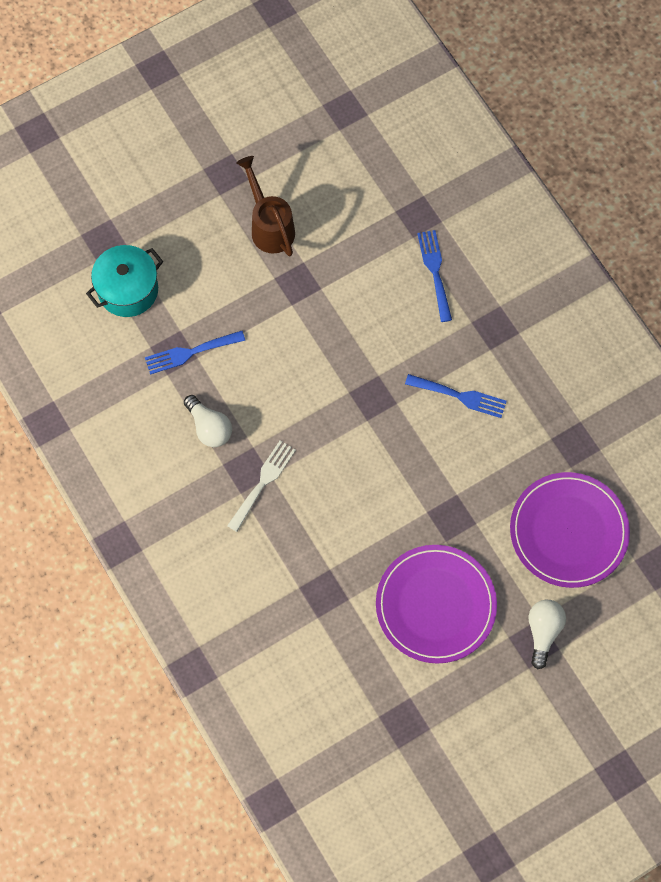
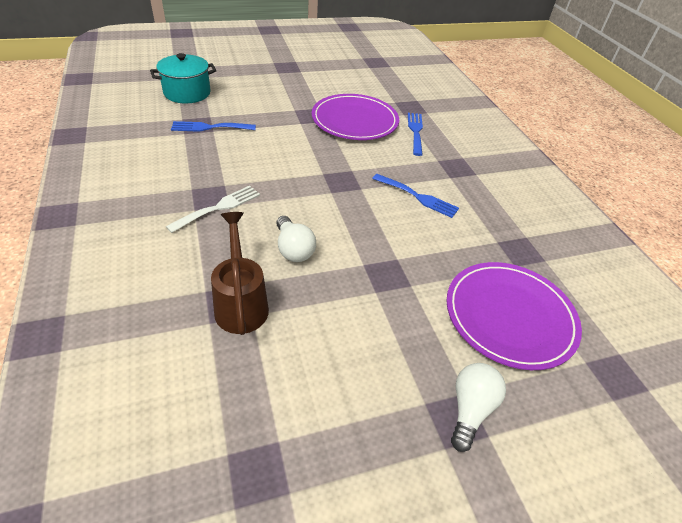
camera: 10 degrees right, 25 degrees down
white light bulb [184,395,232,447] -> white light bulb moved to [276,216,316,262]
brown watering can [236,156,295,256] -> brown watering can moved to [211,212,269,335]
purple plate [376,545,497,664] -> purple plate moved to [312,94,399,140]

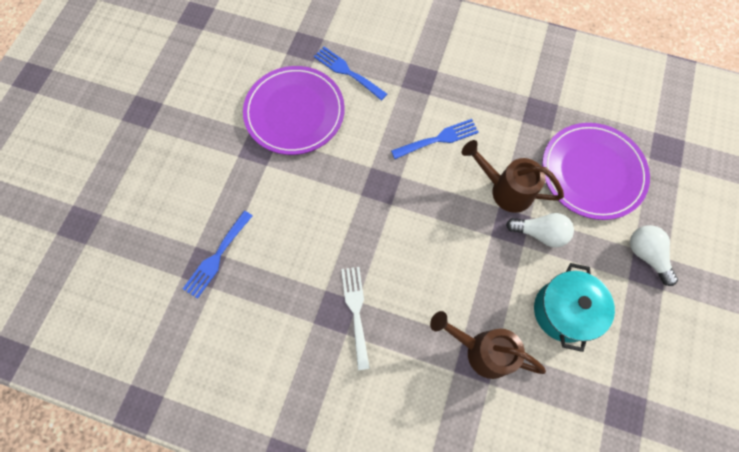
camera: 50 degrees left, 25 degrees up
turquoise pot [150,53,216,103] -> turquoise pot moved to [534,263,615,352]
white light bulb [276,216,316,262] -> white light bulb moved to [506,213,574,248]
none -> brown watering can [462,140,564,213]

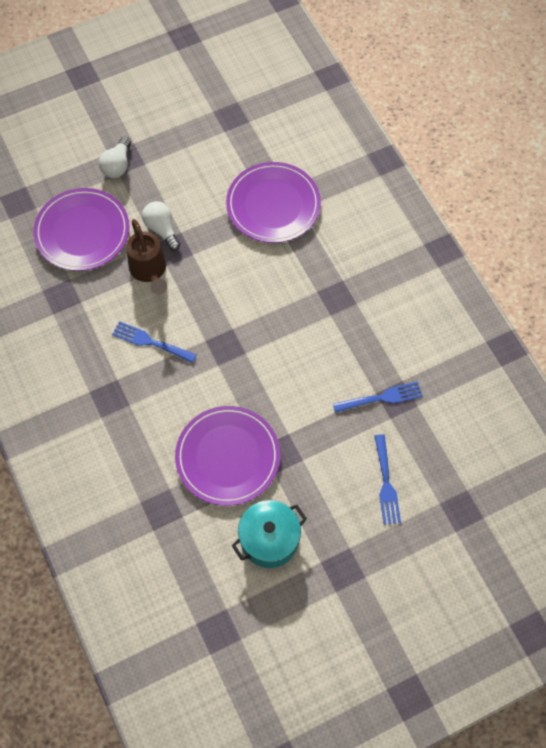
camera: 135 degrees left, 5 degrees down
blue fork [314,47,387,101] -> blue fork moved to [375,434,401,525]
white fork [341,267,370,370] -> none
brown watering can [430,311,546,379] -> purple plate [226,162,321,243]
turquoise pot [534,263,615,352] -> turquoise pot moved to [231,500,307,568]

